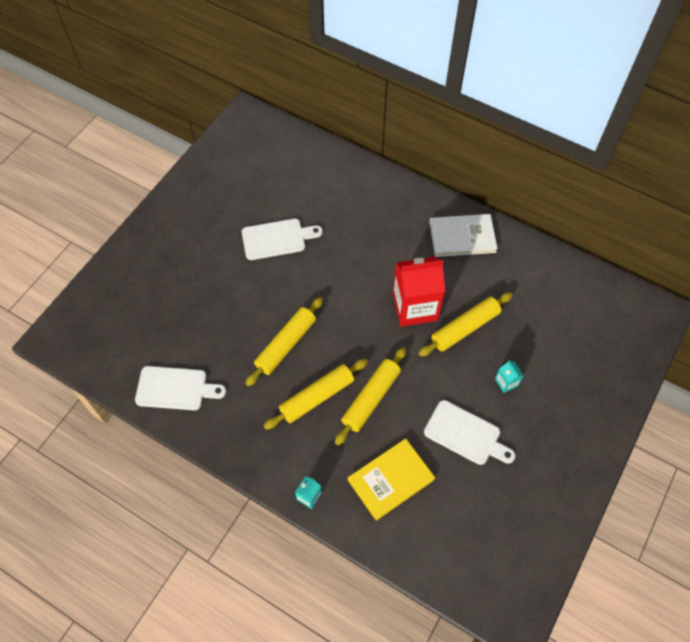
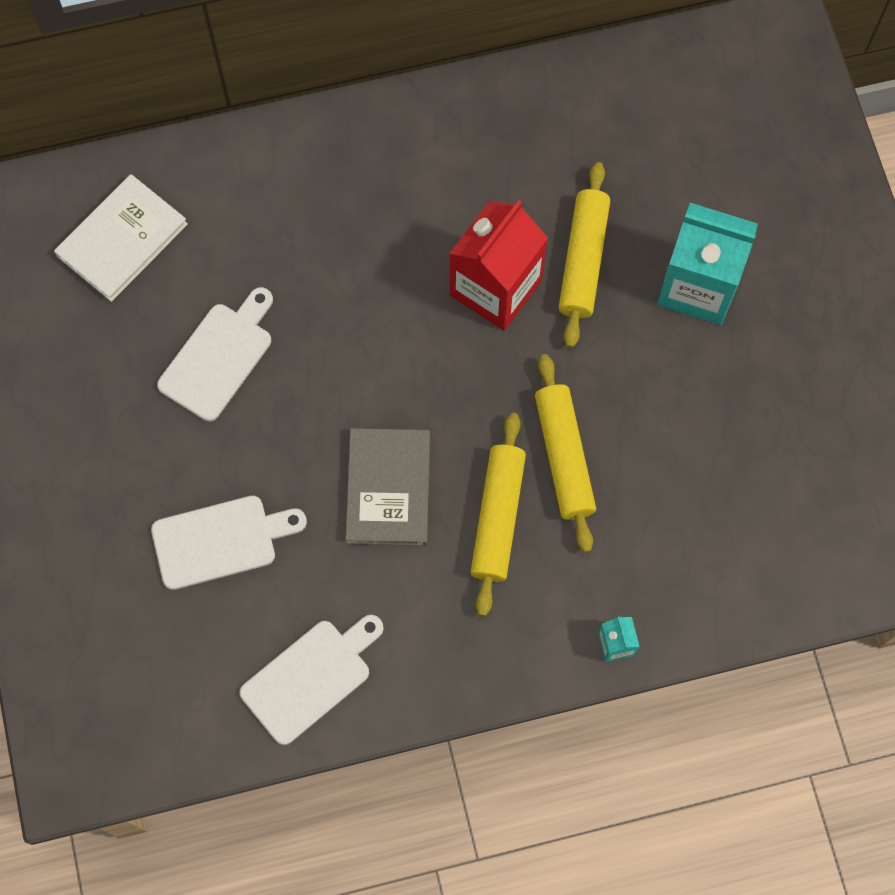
camera: 45 degrees left, 10 degrees up
yellow rolling pin [246,297,323,387] -> grey book [345,428,430,546]
yellow book [348,438,435,520] -> none
white cutting board [424,400,516,465] -> white cutting board moved to [151,496,307,590]
white book [430,214,498,257] -> white book moved to [54,174,188,302]
turquoise carton [495,361,524,393] -> turquoise carton [657,203,758,325], size x2.36

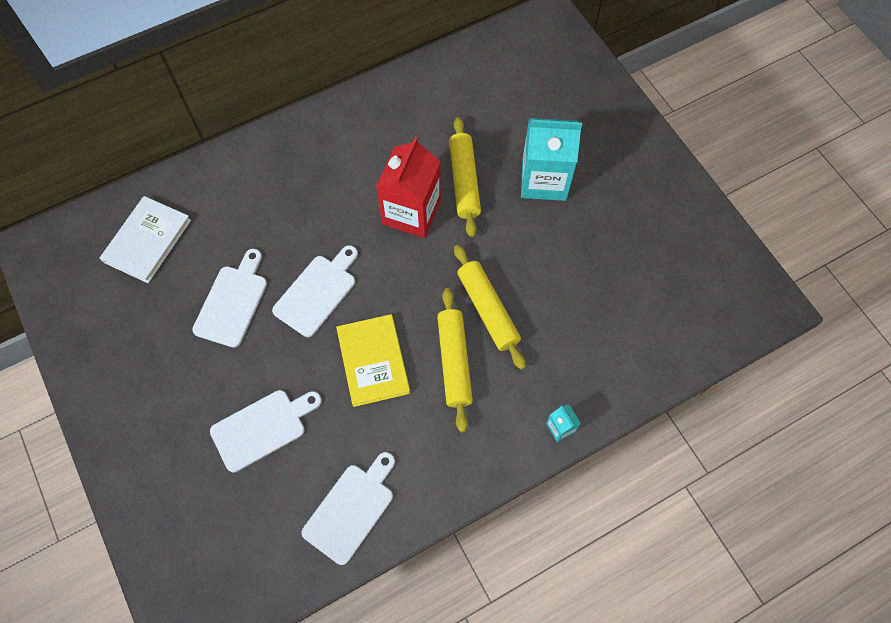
camera: 15 degrees left, 5 degrees down
grey book [345,428,430,546] -> yellow book [336,314,410,407]
none -> white cutting board [272,245,358,337]

